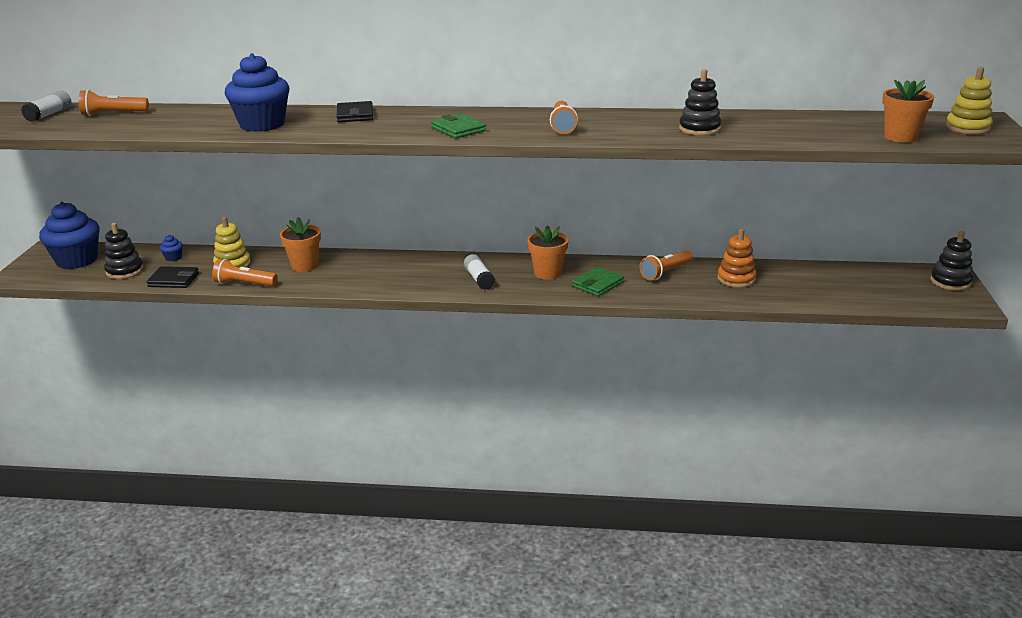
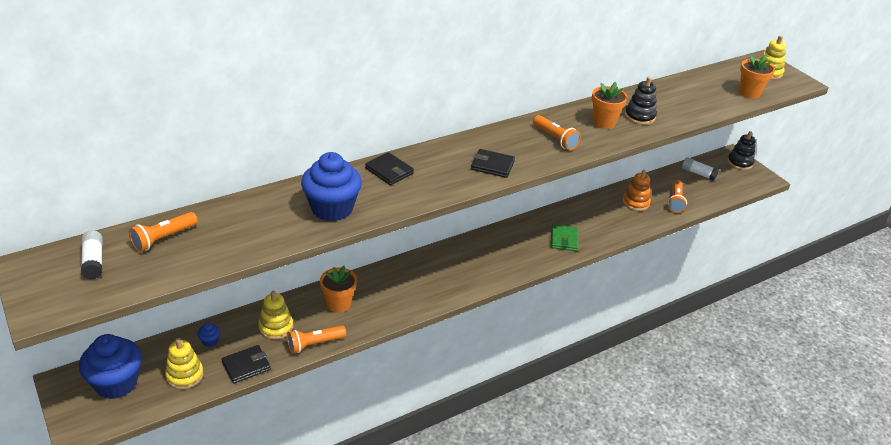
camera: 40 degrees left, 10 degrees up
black stacking toy [104,223,144,279] -> yellow stacking toy [165,338,204,389]
green wallet [431,114,486,138] -> black wallet [471,149,515,178]
white glue stick [464,254,495,290] -> white glue stick moved to [682,157,719,181]
orange flower pot [527,225,569,280] -> orange flower pot moved to [592,82,628,129]
orange flashlight [640,250,693,281] -> orange flashlight moved to [668,180,687,213]

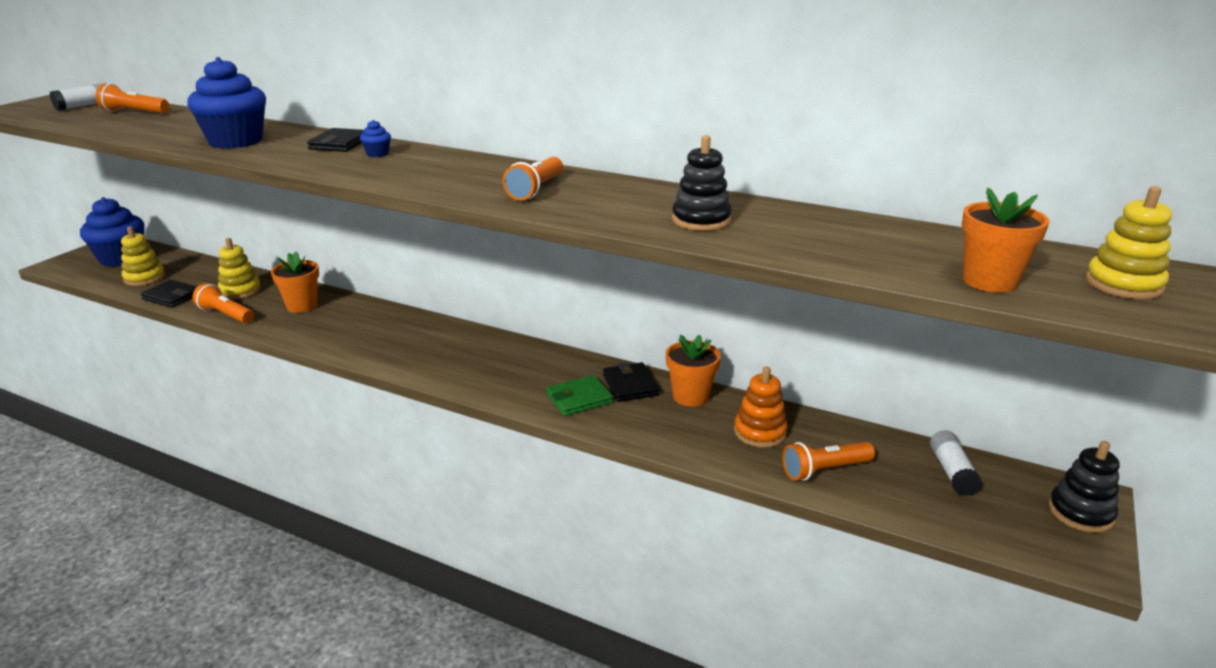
camera: 60 degrees right, 10 degrees down
blue cupcake [197,323,220,347] -> blue cupcake moved to [360,120,391,157]
black wallet [471,149,515,178] -> black wallet moved to [603,362,659,402]
orange flower pot [592,82,628,129] -> orange flower pot moved to [666,335,721,407]

